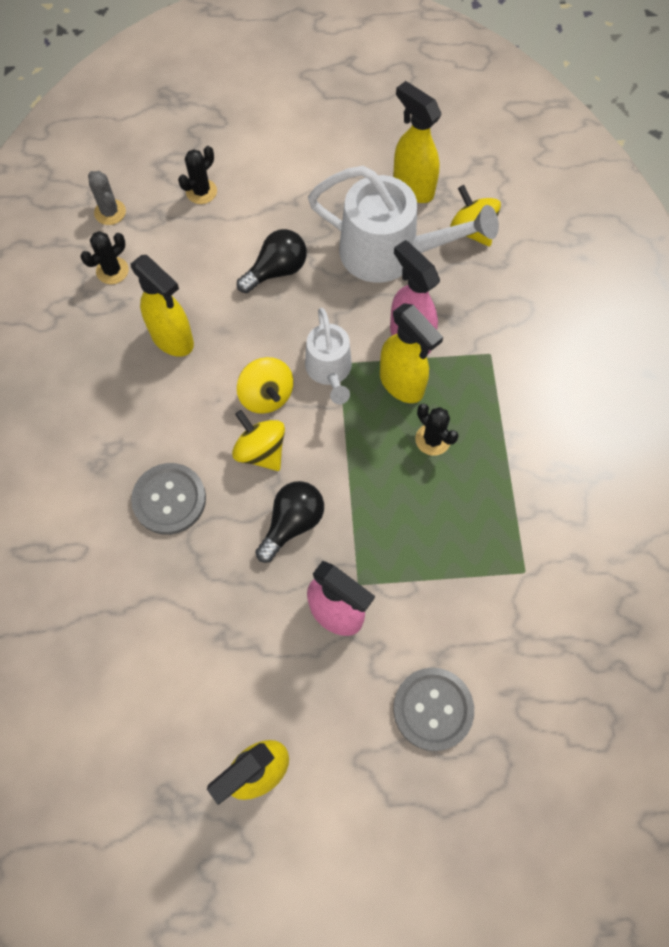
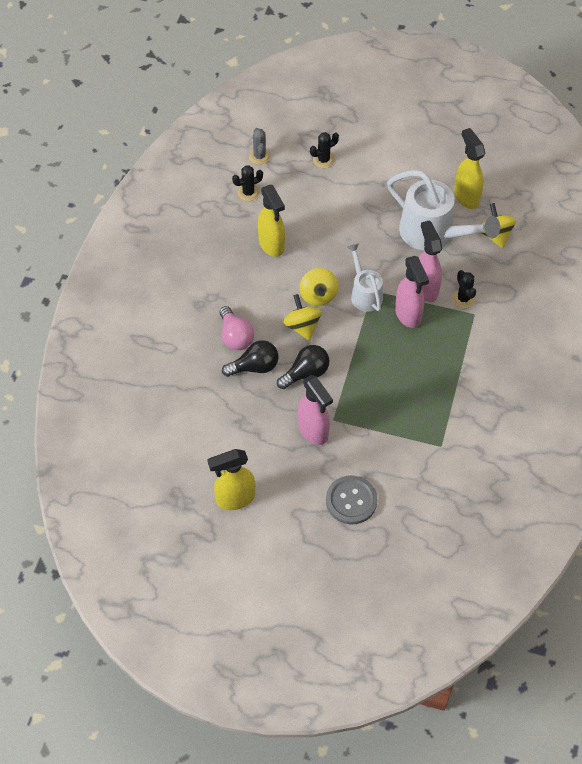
camera: 20 degrees right, 10 degrees down
grey button [131,463,206,535] -> pink light bulb [220,306,254,350]
black light bulb [237,229,307,293] -> black light bulb moved to [222,340,278,377]
white watering can [305,308,352,404] -> white watering can turned 150 degrees clockwise [347,243,383,312]
yellow spray bottle [380,303,443,403] -> pink spray bottle [395,256,429,328]
black cactus [415,404,459,456] -> black cactus moved to [452,270,476,308]

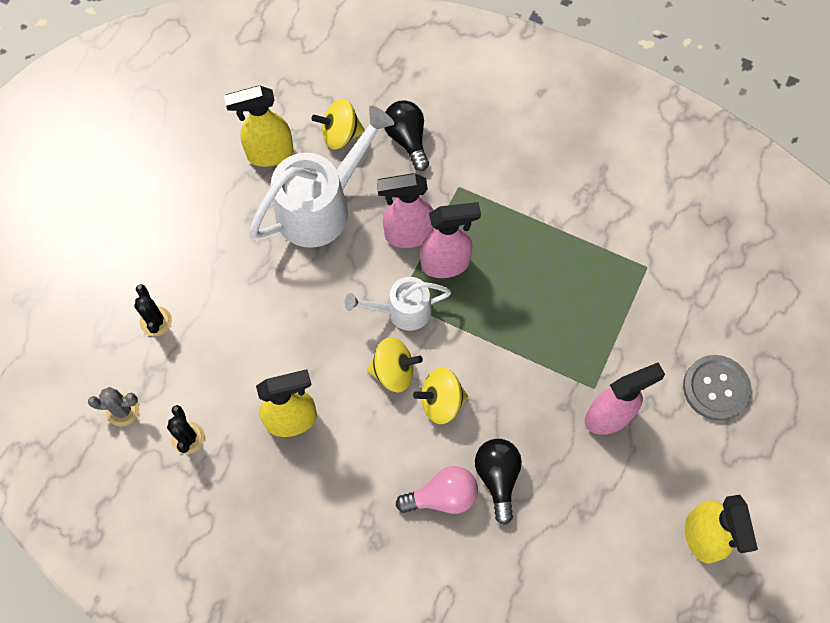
camera: 80 degrees left, 10 degrees up
black light bulb [277,345,329,389] -> black light bulb moved to [384,100,429,171]
black cactus [452,270,476,308] -> none

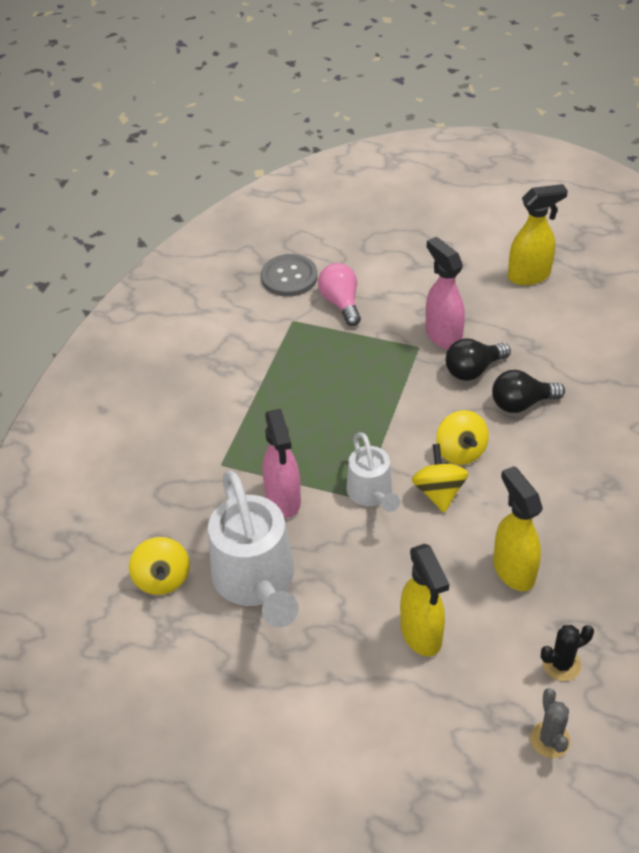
camera: 95 degrees left, 20 degrees down
black cactus [134,284,172,336] -> none
yellow spray bottle [224,85,294,167] -> yellow spray bottle moved to [400,544,449,656]
white watering can [249,106,394,248] -> white watering can turned 150 degrees counterclockwise [208,470,299,628]
black light bulb [384,100,429,171] -> black light bulb moved to [446,338,511,381]
pink light bulb [396,466,478,514] -> pink light bulb moved to [318,263,361,326]
pink spray bottle [420,202,481,278] -> none
grey button [683,355,752,421] -> grey button moved to [261,254,318,297]

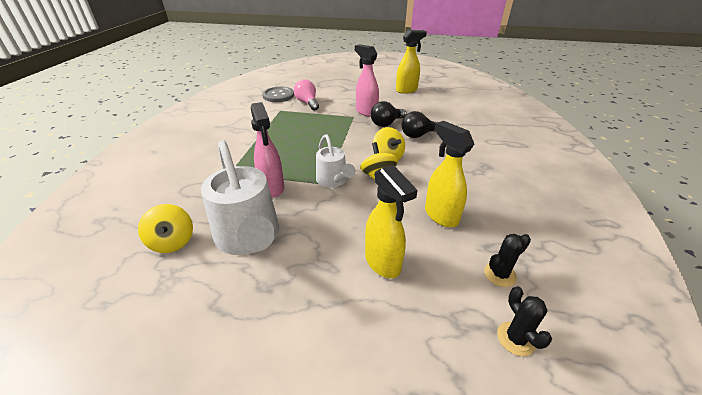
camera: 10 degrees left, 10 degrees down
grey cactus [530,688,571,758] -> black cactus [497,286,552,356]

